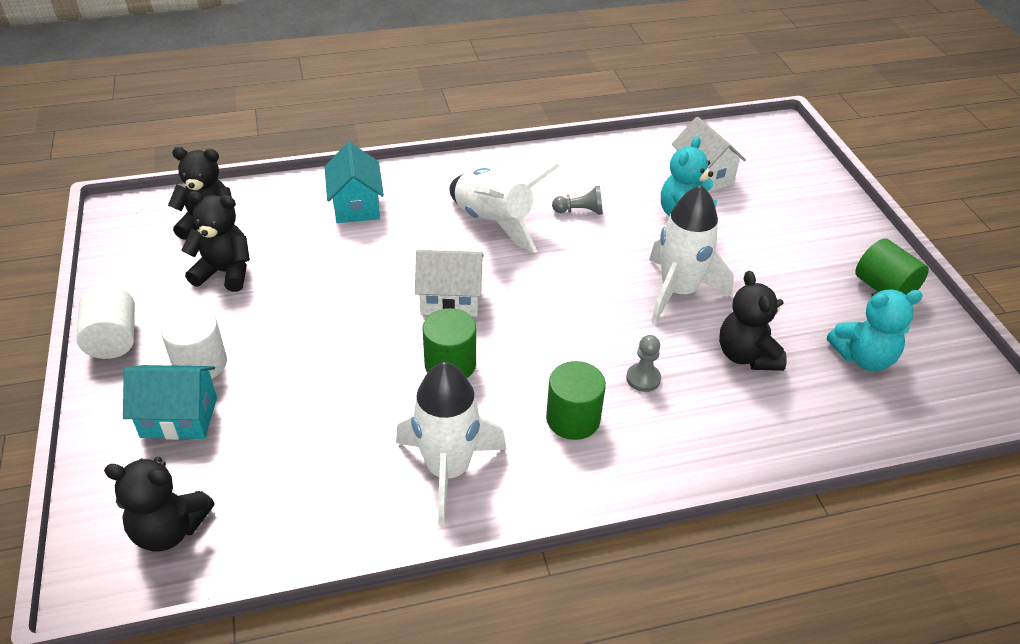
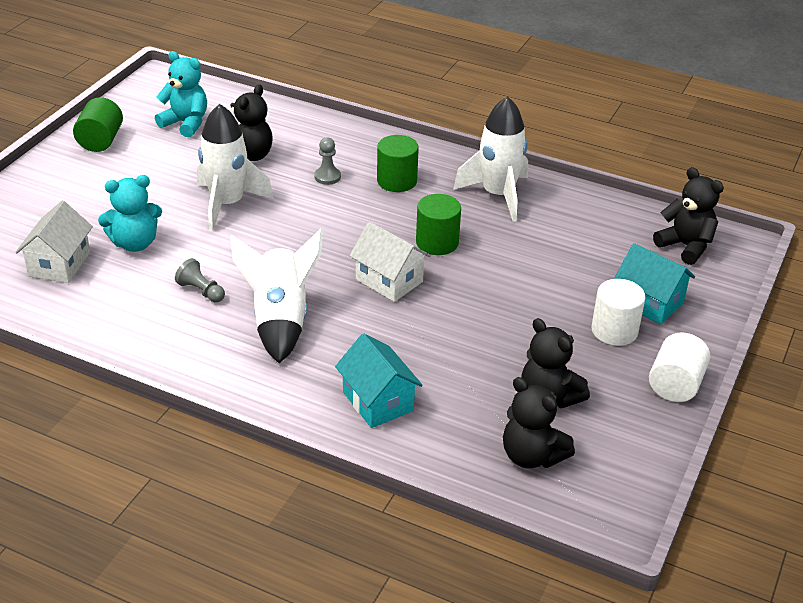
camera: 140 degrees left, 5 degrees down
turquoise house [325,142,384,223] -> turquoise house turned 60 degrees counterclockwise [335,333,423,428]

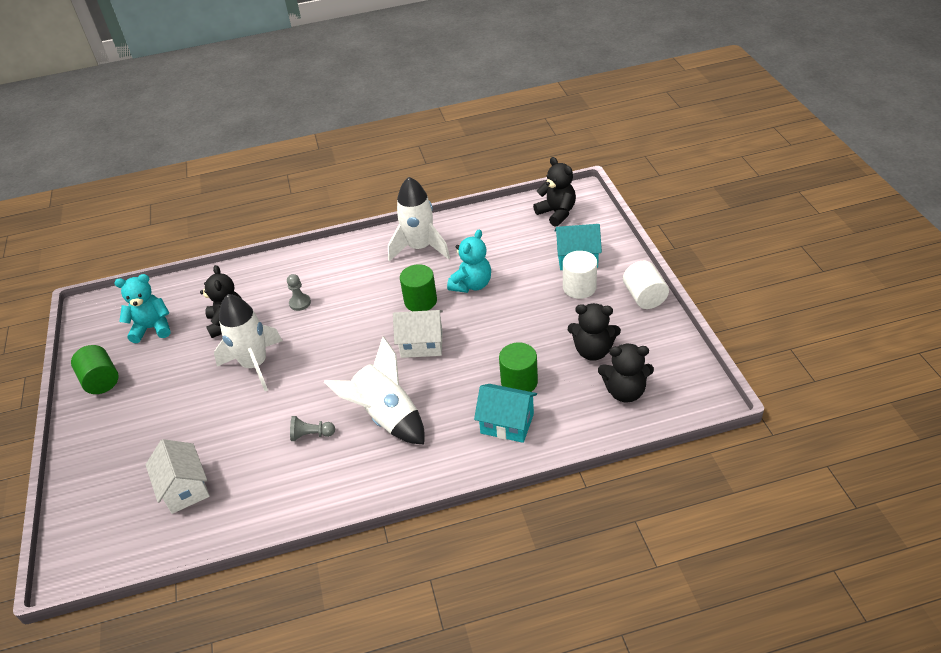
camera: 35 degrees left, 5 degrees up
turquoise teddy bear [98,175,162,252] -> turquoise teddy bear moved to [447,229,491,293]
green cylinder [377,135,419,192] -> green cylinder moved to [499,342,538,392]
black teddy bear [653,167,724,265] -> black teddy bear turned 45 degrees clockwise [533,157,576,227]

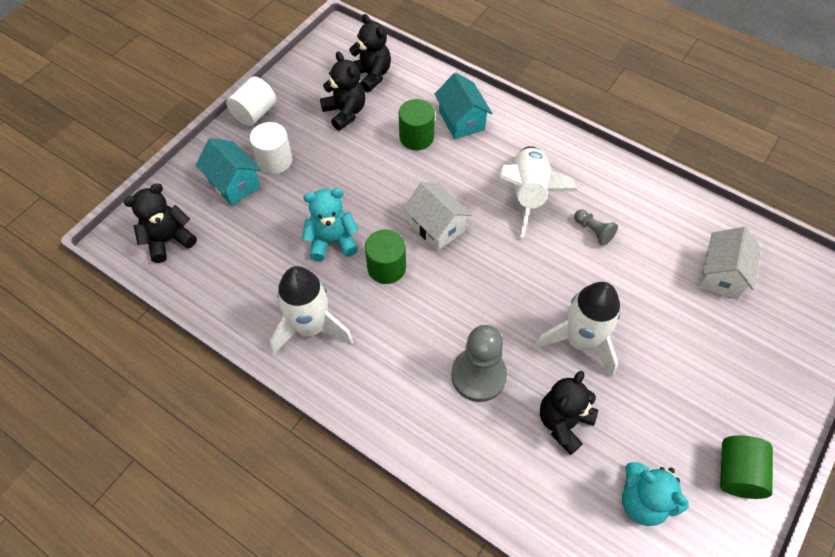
camera: 135 degrees left, 15 degrees up
grey pawn [287,274,311,311] -> grey pawn [451,325,507,402], size x1.98
black teddy bear [533,157,576,227] -> black teddy bear turned 45 degrees clockwise [124,183,197,263]

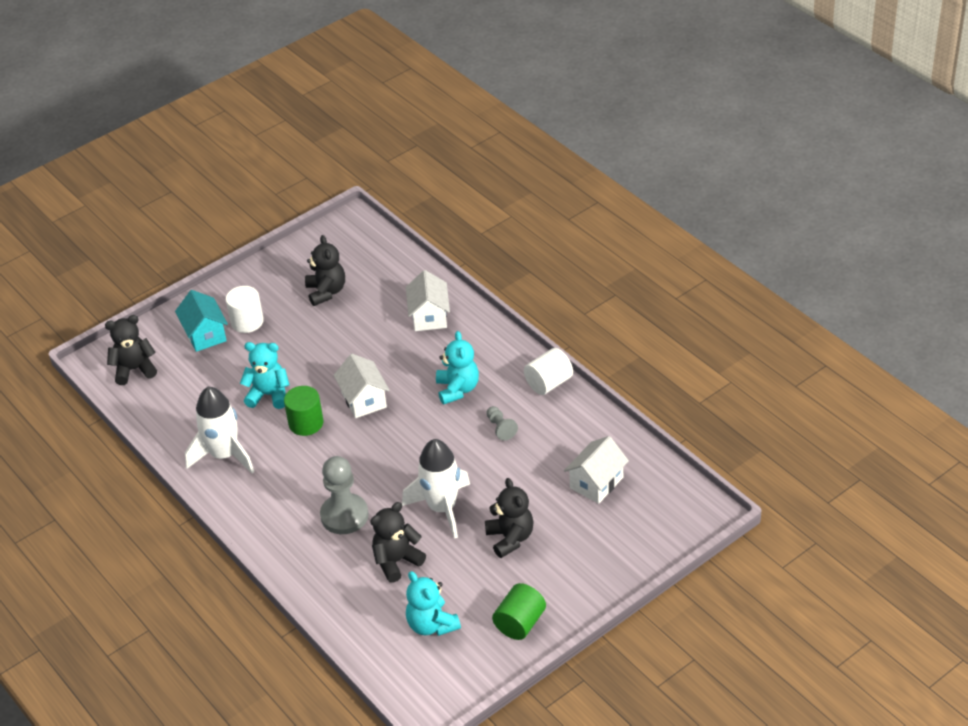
camera: 20 degrees right, 15 degrees down
white cylinder [226,76,276,126] -> white cylinder moved to [524,348,573,395]
black teddy bear [349,14,391,92] -> black teddy bear moved to [485,478,534,558]
green cylinder [399,99,435,150] -> none
turquoise house [435,73,492,139] -> white house [406,270,450,331]
white rocket [499,146,577,238] -> turquoise teddy bear [436,331,479,405]

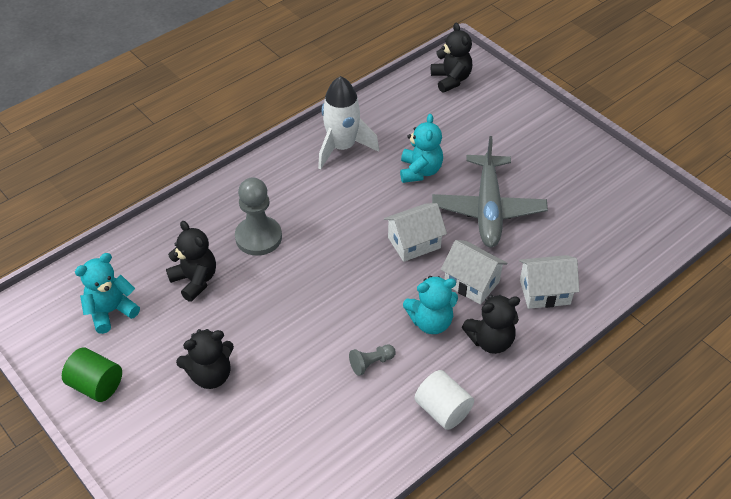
camera: 85 degrees right, 5 degrees up
turquoise house [175,290,228,352] -> none
white cylinder [226,286,264,333] -> none
green cylinder [284,386,323,436] -> none
black teddy bear [305,235,345,306] -> black teddy bear moved to [462,295,520,354]
white rocket [402,439,470,539] -> none
white house [564,436,629,504] -> white house moved to [441,240,507,305]
none -> grey plane [432,136,548,247]

